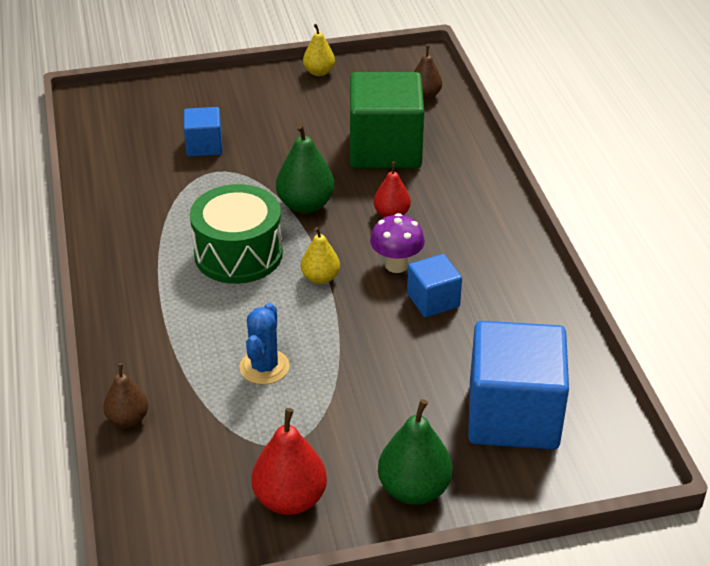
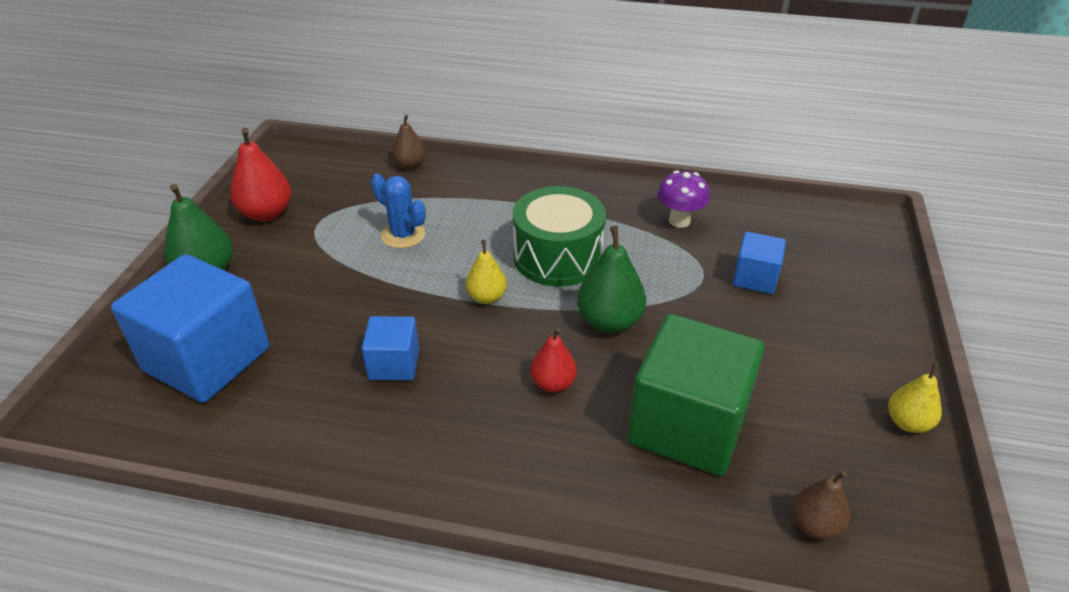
camera: 115 degrees right, 0 degrees up
purple mushroom [370,213,425,273] -> purple mushroom moved to [657,170,710,228]

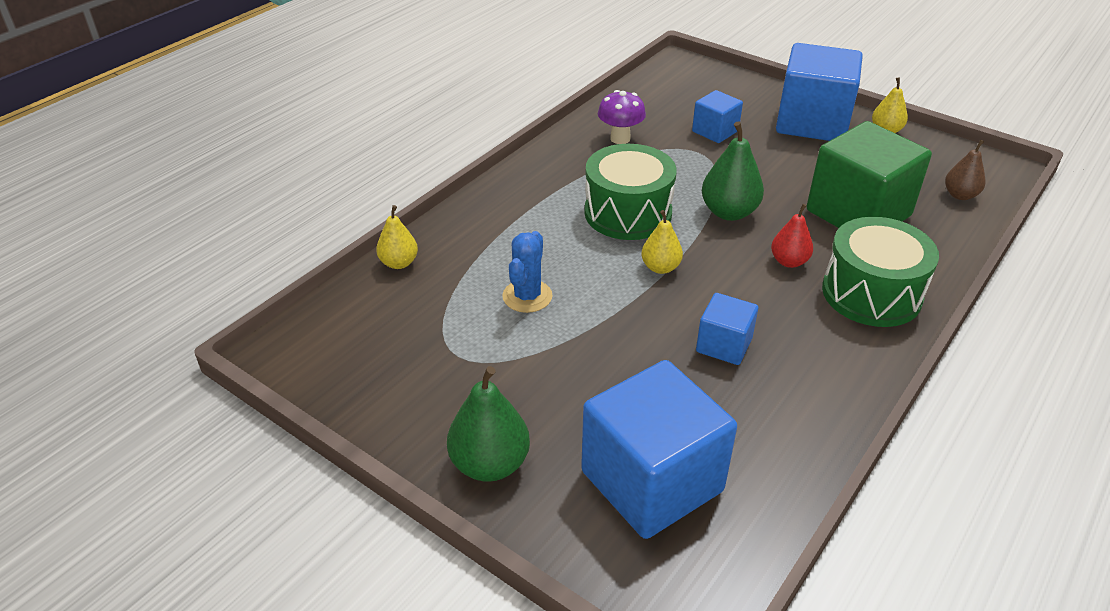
camera: 65 degrees left, 0 degrees up
red pear [230,128,291,221] -> none
blue cactus [371,173,426,248] -> blue cactus turned 45 degrees counterclockwise [502,231,553,313]
brown pear [392,115,426,170] -> yellow pear [376,205,418,269]
none -> blue cube [776,43,863,141]
none -> green drum [822,217,939,327]

